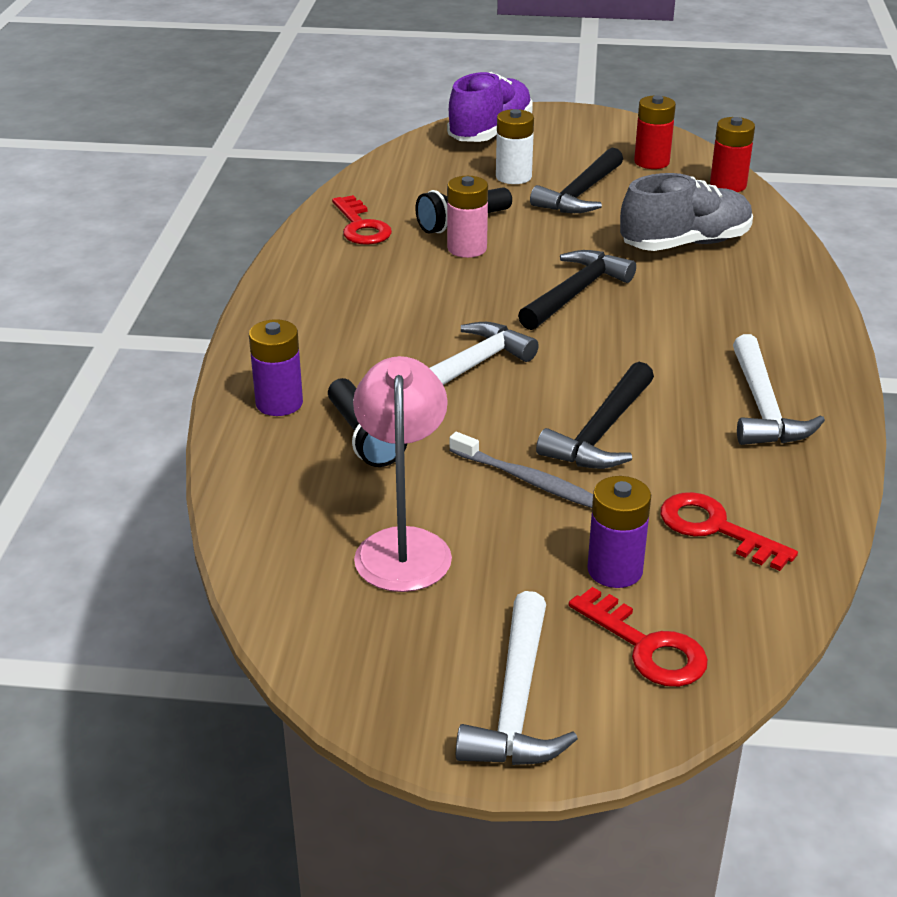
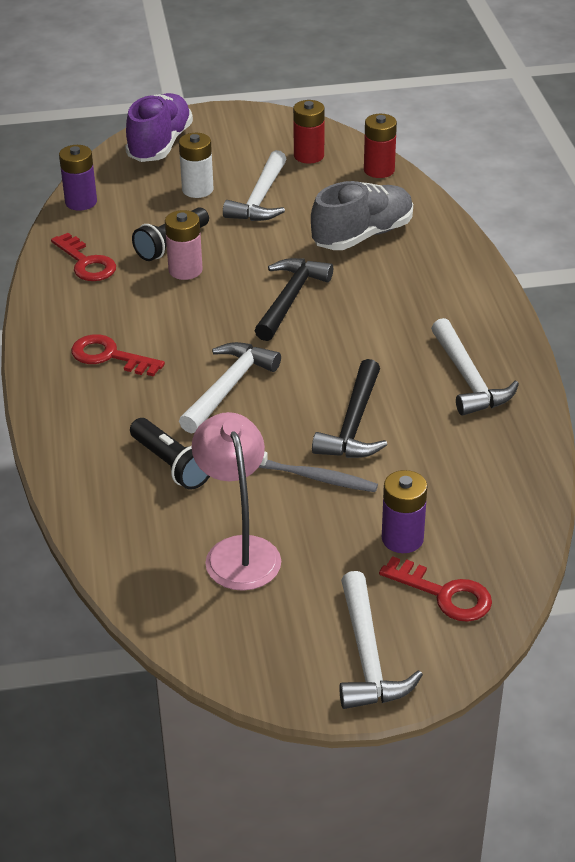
camera: 15 degrees left, 5 degrees up
purple battery [249,319,303,416] -> purple battery moved to [59,145,97,211]
black hammer [530,148,623,213] -> white hammer [223,150,286,221]
red key [660,492,798,571] -> red key moved to [71,334,165,377]

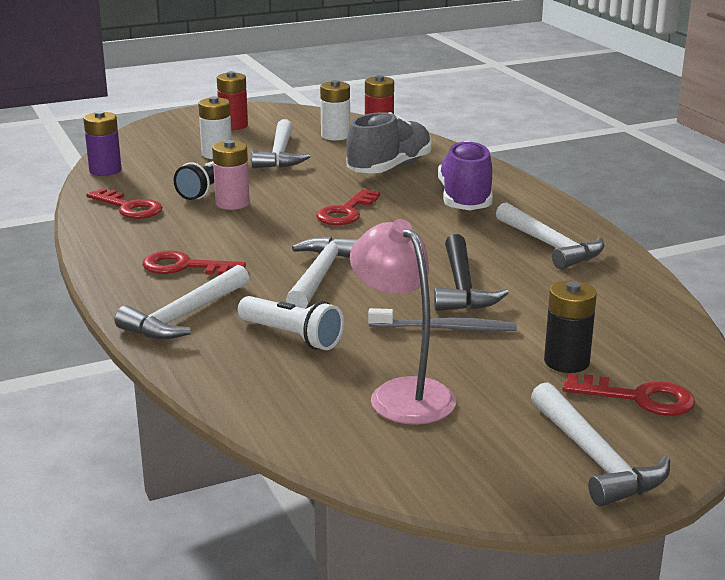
camera: 15 degrees left, 15 degrees down
purple shoe [125,93,193,162] -> purple shoe moved to [438,141,493,210]
black flashlight [130,418,210,490] -> white flashlight [238,296,344,350]
black hammer [255,258,333,341] -> red key [316,189,380,225]
red battery [293,100,325,164] -> red battery moved to [217,71,248,130]
purple battery [382,470,427,553] -> black battery [544,280,597,373]
none -> white hammer [115,265,249,339]
none -> white battery [320,80,350,140]

